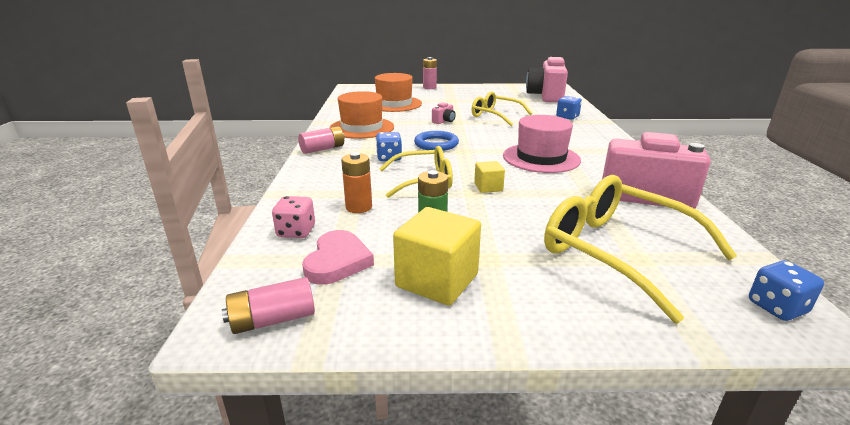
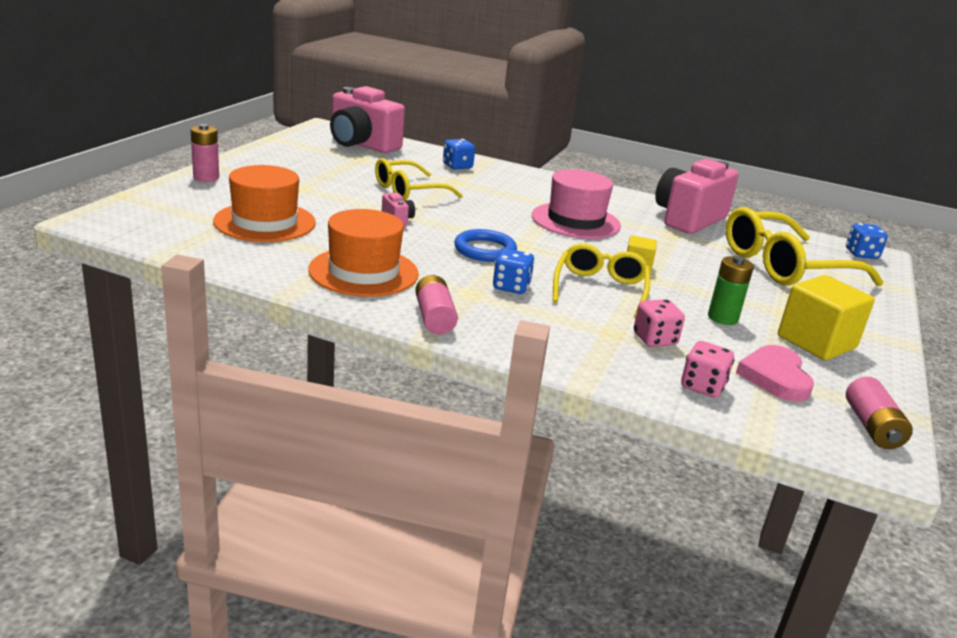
camera: 70 degrees left, 0 degrees up
pink heart [302,230,374,285] -> pink heart turned 120 degrees counterclockwise [736,345,814,402]
orange battery [341,152,372,213] -> pink dice [634,299,685,347]

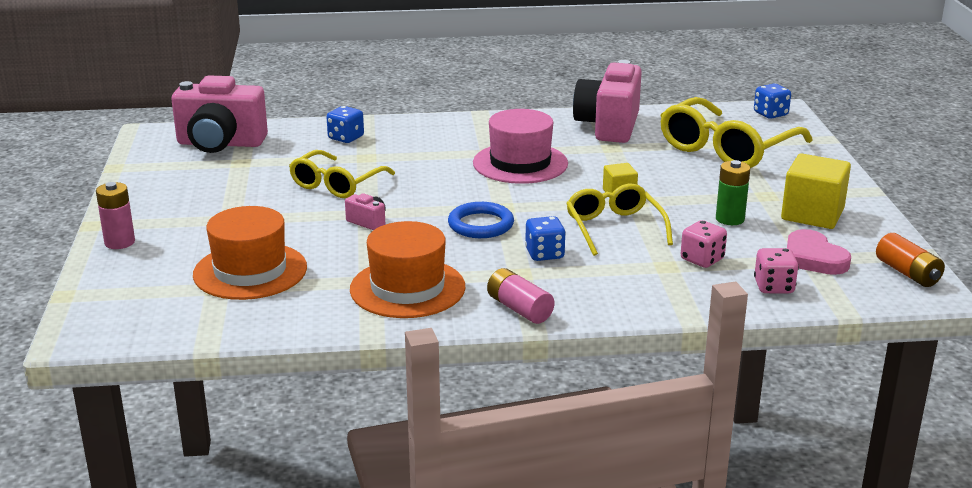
camera: 25 degrees left, 0 degrees up
pink battery [846,377,913,449] -> orange battery [876,233,945,287]

